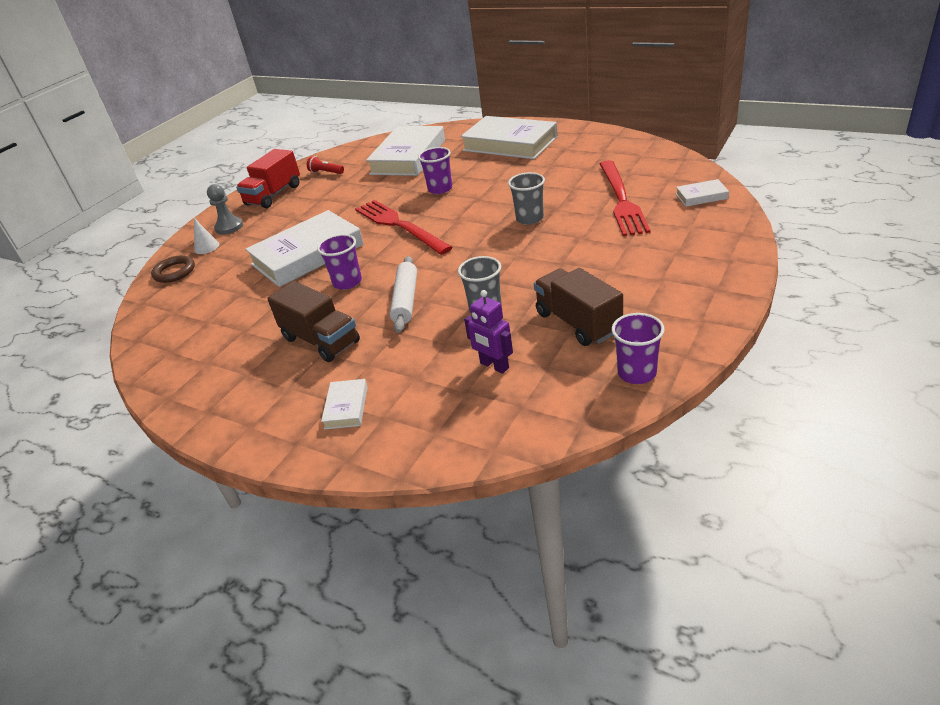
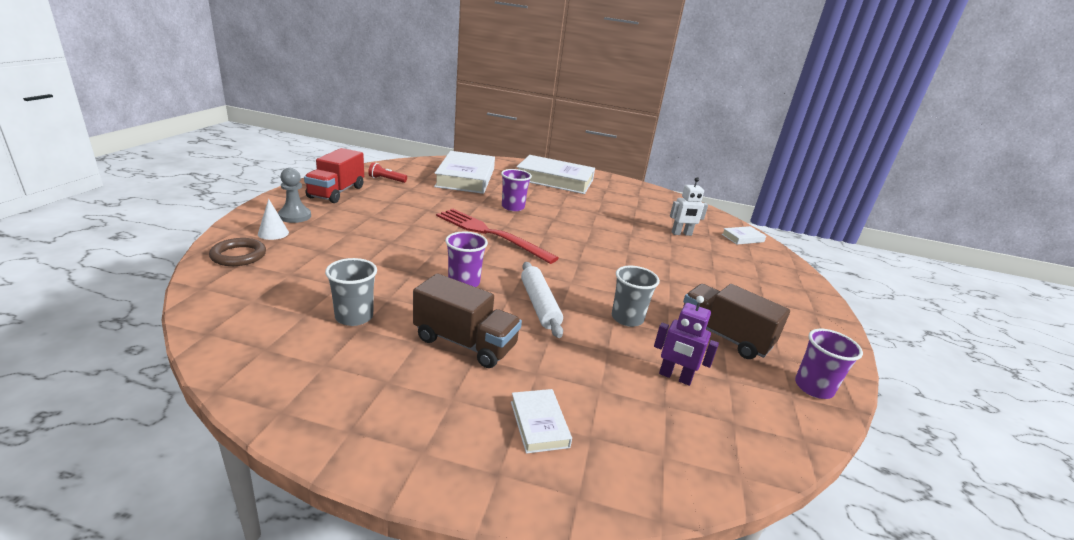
camera: 25 degrees left, 10 degrees down
white book [245,210,364,287] -> none
grey cup [508,172,545,225] -> grey cup moved to [325,258,377,326]
red fork [600,160,651,236] -> white robot [670,177,708,236]

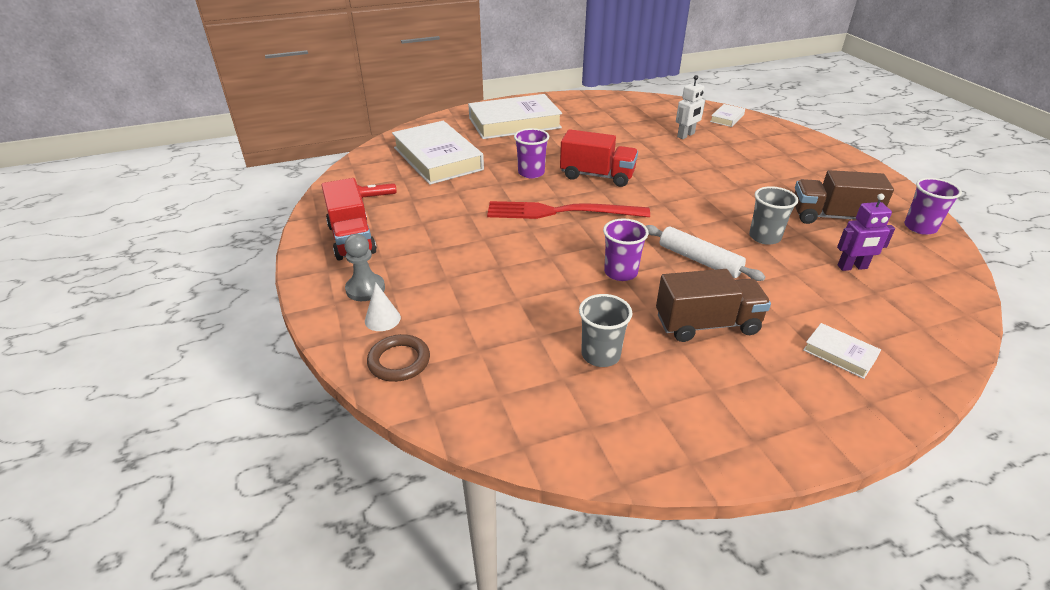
camera: 30 degrees left, 10 degrees up
none -> red truck [560,129,638,187]

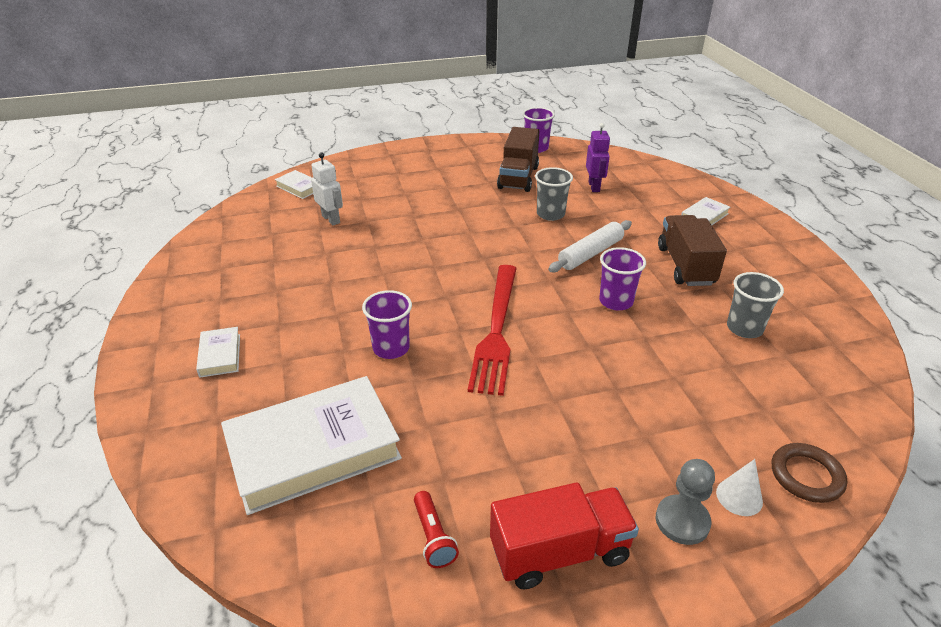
camera: 85 degrees left, 0 degrees up
white book [468,94,562,139] -> white book [196,327,240,378], size x0.44
red truck [560,129,638,187] -> none

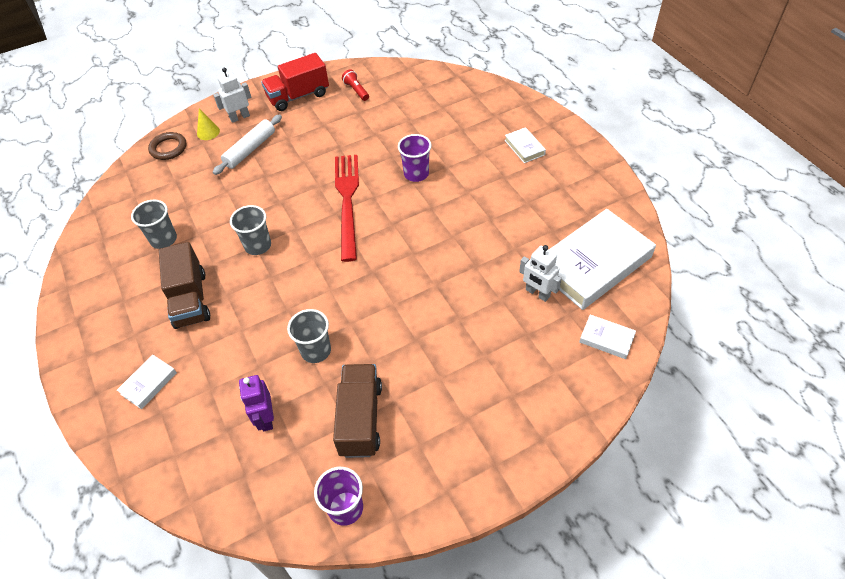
camera: 170 degrees right, 15 degrees up
white book [221,376,402,515] -> white book moved to [549,209,656,310]
white rolling pin [548,220,632,272] -> white rolling pin moved to [213,115,282,175]
purple cup [599,247,646,310] -> grey cup [230,205,271,255]
grey pawn [656,459,715,545] -> white robot [213,68,251,123]
white cone [716,459,763,516] -> yellow cone [197,109,220,140]

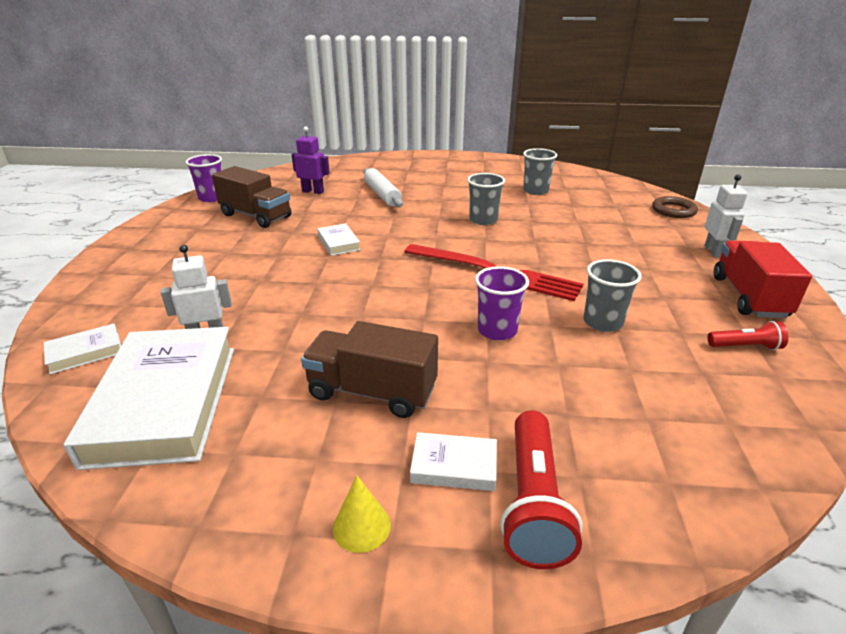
camera: 120 degrees right, 20 degrees down
white book [117,354,177,409] -> white book moved to [317,223,361,256]
brown truck [159,242,210,329] -> brown truck moved to [301,321,438,418]
yellow cone [197,109,220,140] -> yellow cone moved to [333,475,391,553]
white rolling pin [213,115,282,175] -> white rolling pin moved to [363,168,403,207]
grey cup [287,309,331,363] -> grey cup moved to [584,259,642,332]
none -> red flashlight [500,410,583,569]

